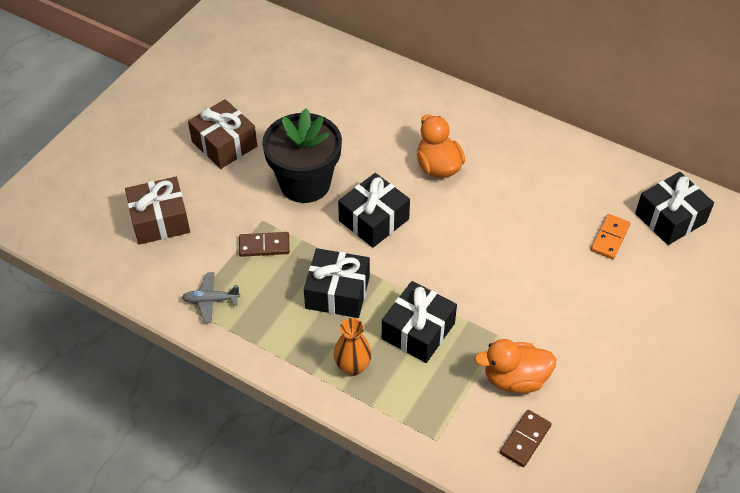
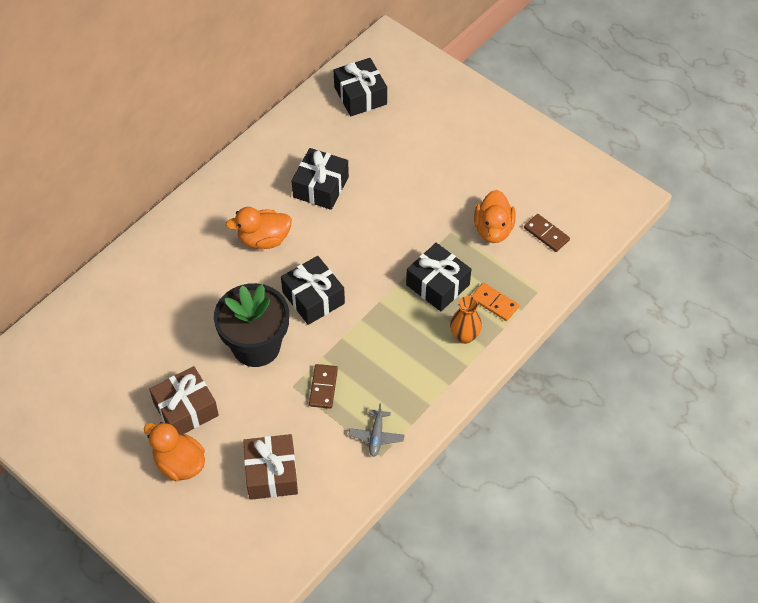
camera: 80 degrees left, 5 degrees up
black gift [304,248,370,318] -> black gift moved to [292,148,349,210]
orange domino [591,214,630,259] -> orange domino moved to [471,282,519,321]
none -> orange duck [144,422,205,481]

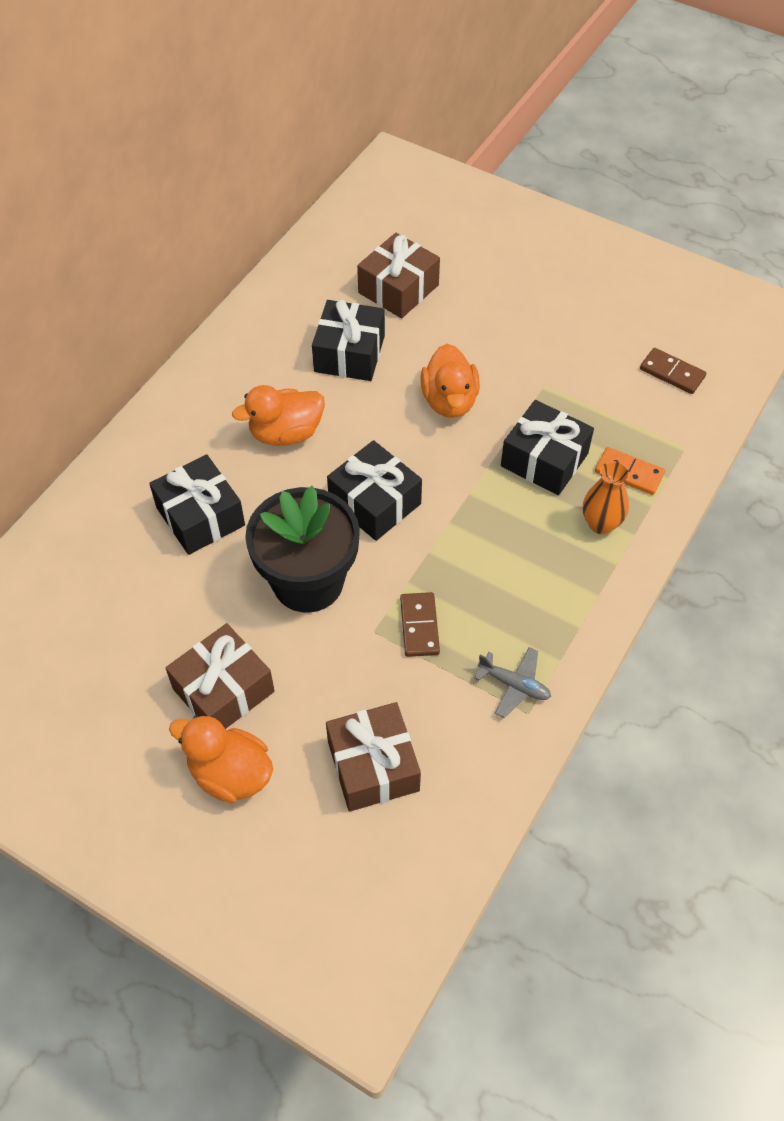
camera: 10 degrees left, 0 degrees up
black gift [334,58,387,116] -> black gift moved to [149,454,245,555]
grey plane [348,403,404,457] -> grey plane turned 60 degrees counterclockwise [475,647,551,718]
orange duck [474,190,516,243] -> orange duck moved to [420,344,480,418]
none -> brown gift [357,233,440,318]

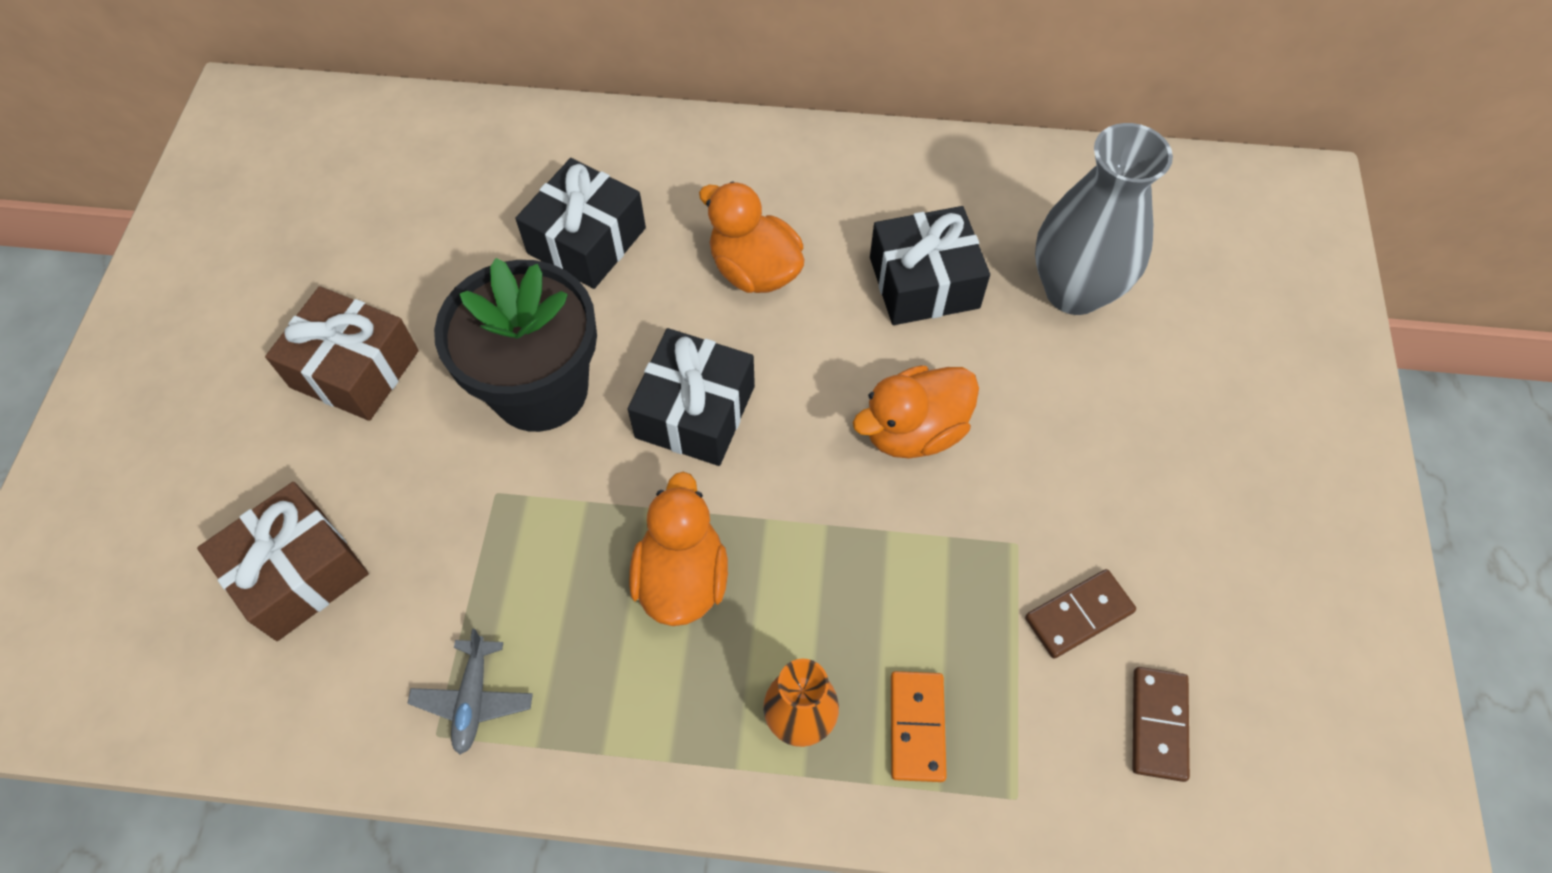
camera: 65 degrees right, 5 degrees up
orange duck [169,715,273,803] -> orange duck moved to [629,472,728,626]
brown gift [357,233,440,318] -> grey vase [1035,123,1173,315]
brown domino [400,592,440,657] -> brown domino moved to [1025,569,1136,659]
black gift [501,400,594,495] -> none

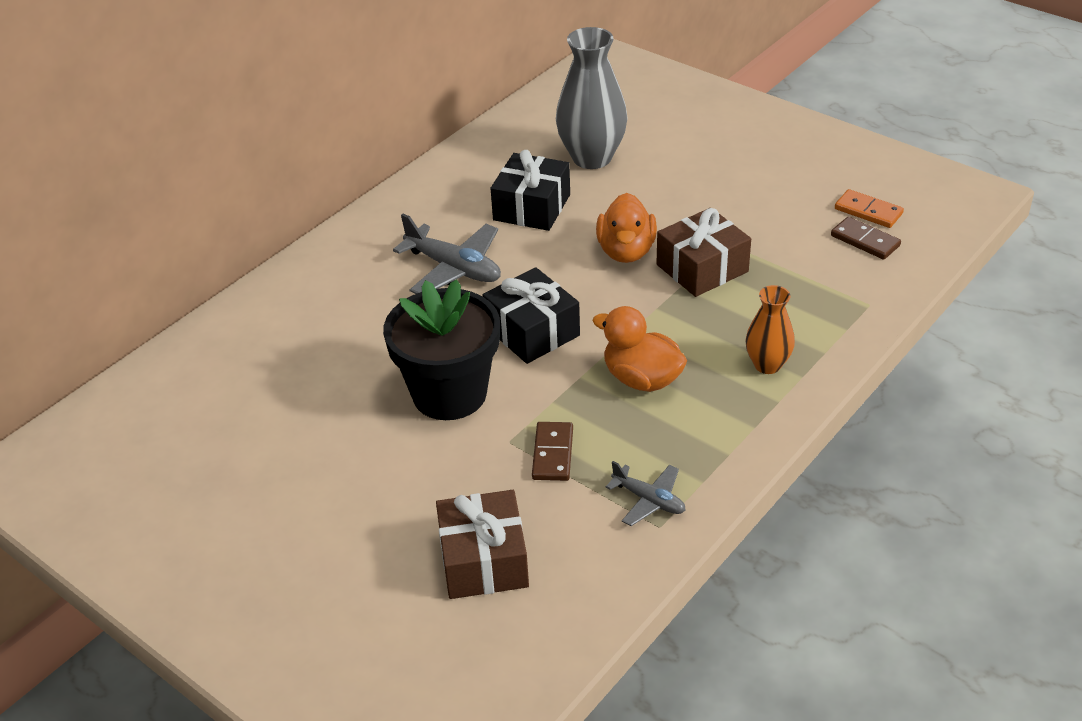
camera: 55 degrees left, 20 degrees down
brown gift [265,286,419,421] -> brown gift moved to [657,208,751,297]
black gift [515,158,646,289] -> none
orange duck [699,181,804,293] -> grey plane [393,214,501,294]
orange domino [891,671,947,782] -> orange domino moved to [835,189,904,228]
brown domino [1025,569,1136,659] -> brown domino moved to [532,422,573,481]

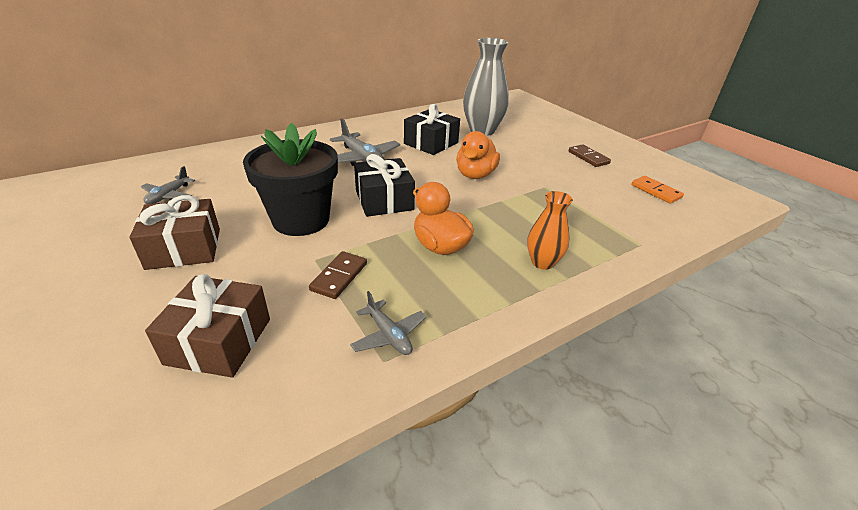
camera: 15 degrees right, 5 degrees down
brown gift [657,208,751,297] -> brown gift moved to [129,195,220,270]
brown domino [831,217,901,260] -> brown domino moved to [569,144,611,167]
none -> grey plane [141,166,195,204]

